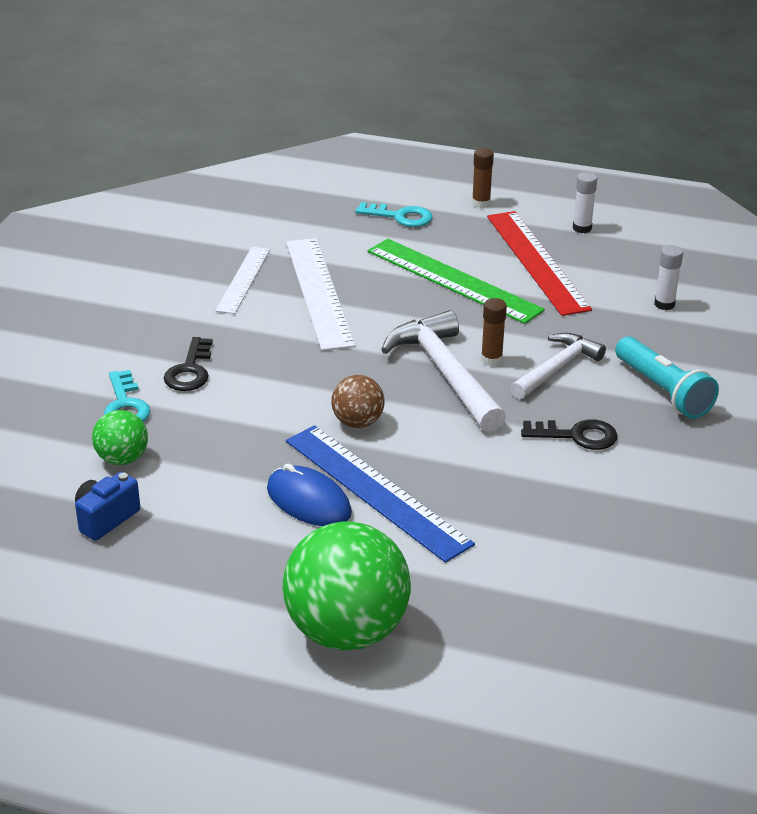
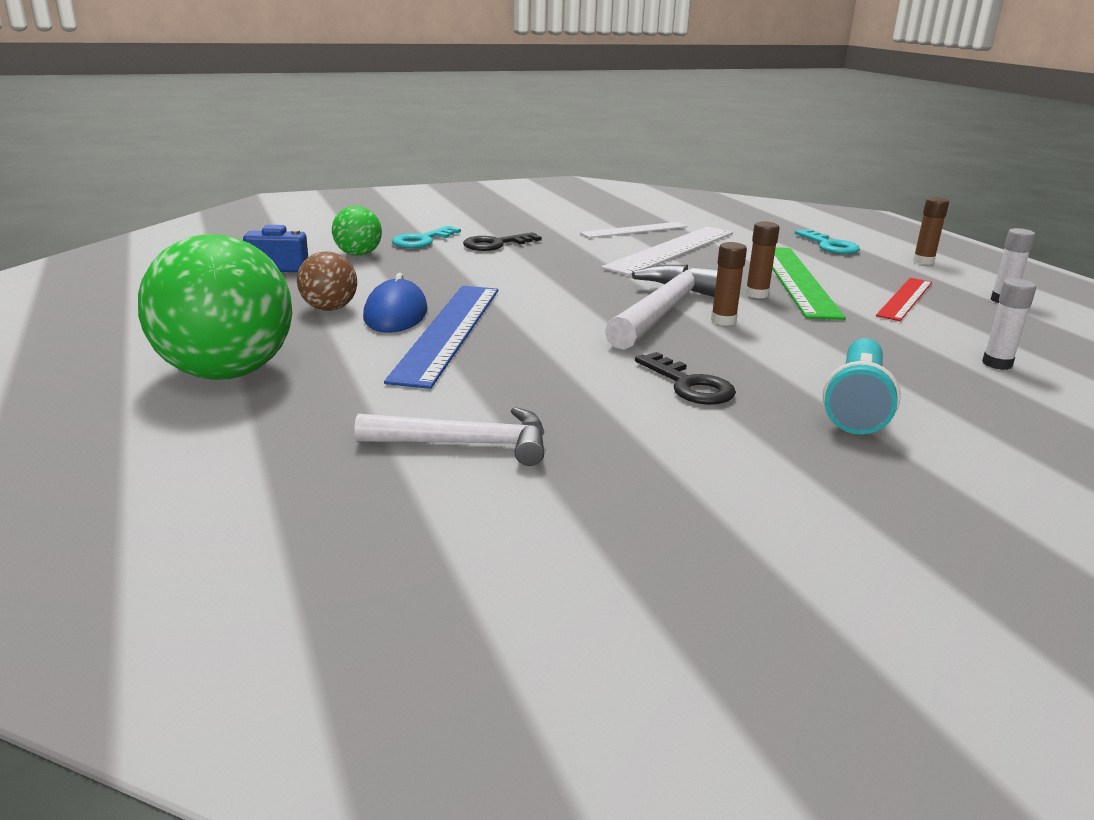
camera: 50 degrees right, 10 degrees down
brown ball [331,375,385,428] -> brown ball moved to [297,251,357,311]
red ruler [487,211,592,316] -> red ruler [876,278,932,321], size x0.62
white hammer [510,333,606,399] -> white hammer moved to [355,407,545,466]
none -> brown glue stick [745,222,780,299]

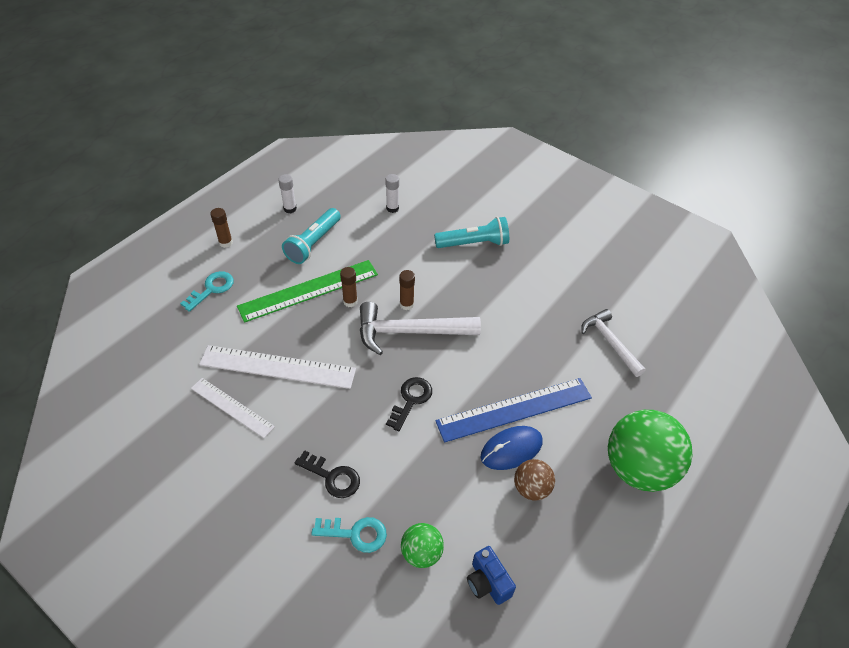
camera: 120 degrees left, 25 degrees up
black key [635,352,736,405] -> black key moved to [386,377,432,431]
red ruler [876,278,932,321] -> turquoise flashlight [282,208,341,264]

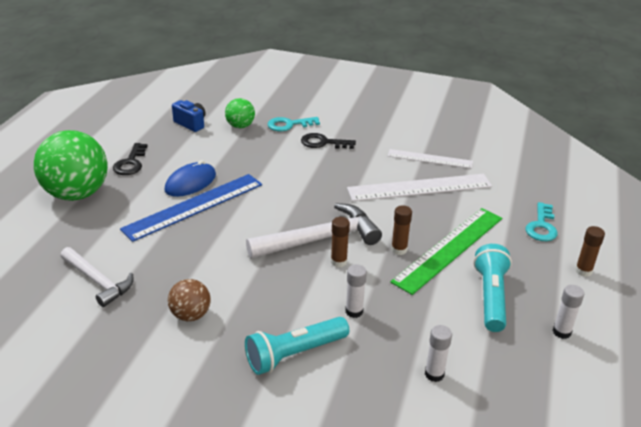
camera: 160 degrees right, 15 degrees down
black key [386,377,432,431] -> black key moved to [113,143,147,175]
brown ball [514,459,555,501] -> brown ball moved to [168,279,211,321]
none -> white glue stick [345,264,367,318]

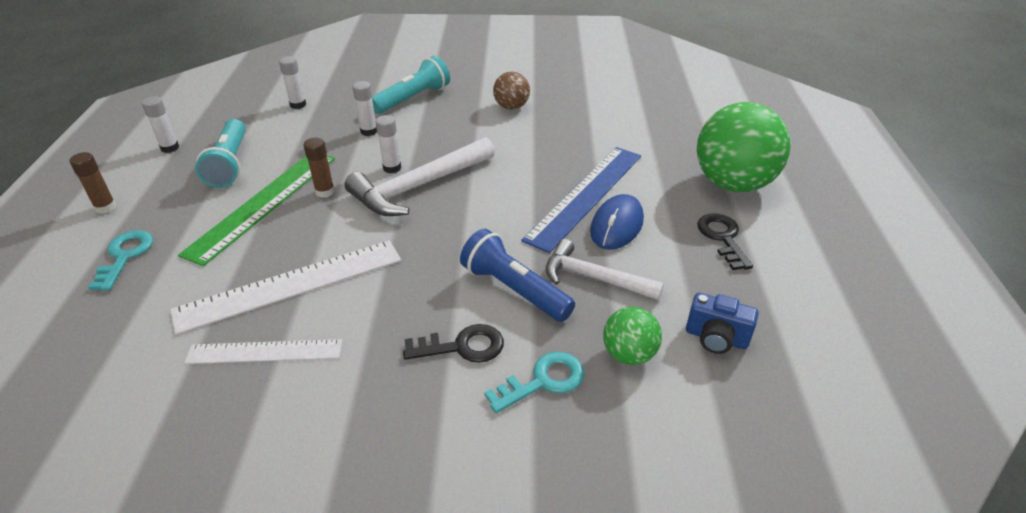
camera: 165 degrees right, 5 degrees up
white hammer [61,247,133,307] -> white hammer moved to [546,239,664,300]
brown glue stick [331,217,350,267] -> white glue stick [376,115,401,173]
none -> blue flashlight [460,229,575,322]

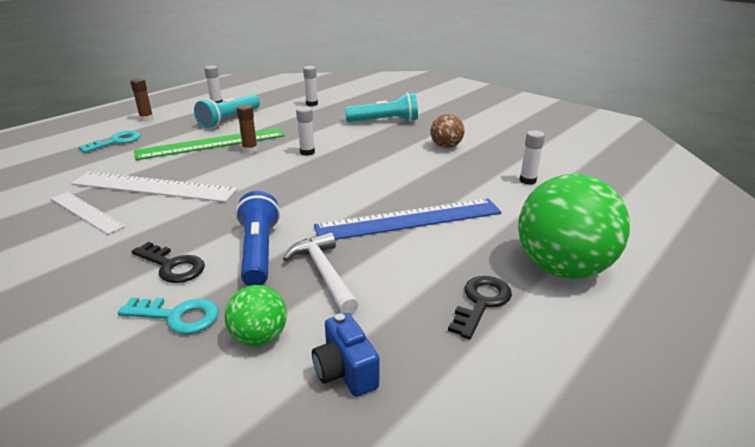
camera: 40 degrees right, 10 degrees down
white hammer [345,137,495,216] -> none
white glue stick [352,81,377,136] -> white glue stick moved to [520,130,545,185]
blue mouse [590,194,644,250] -> none

